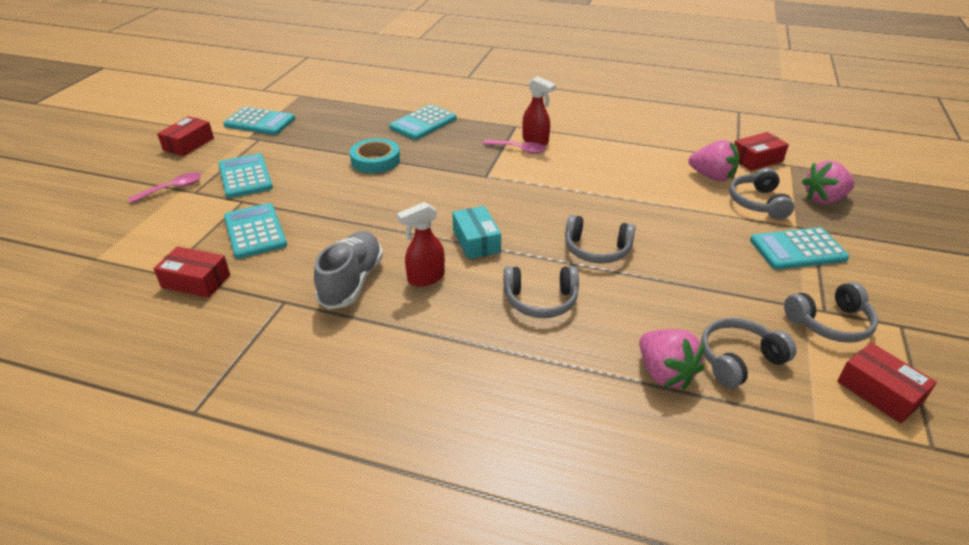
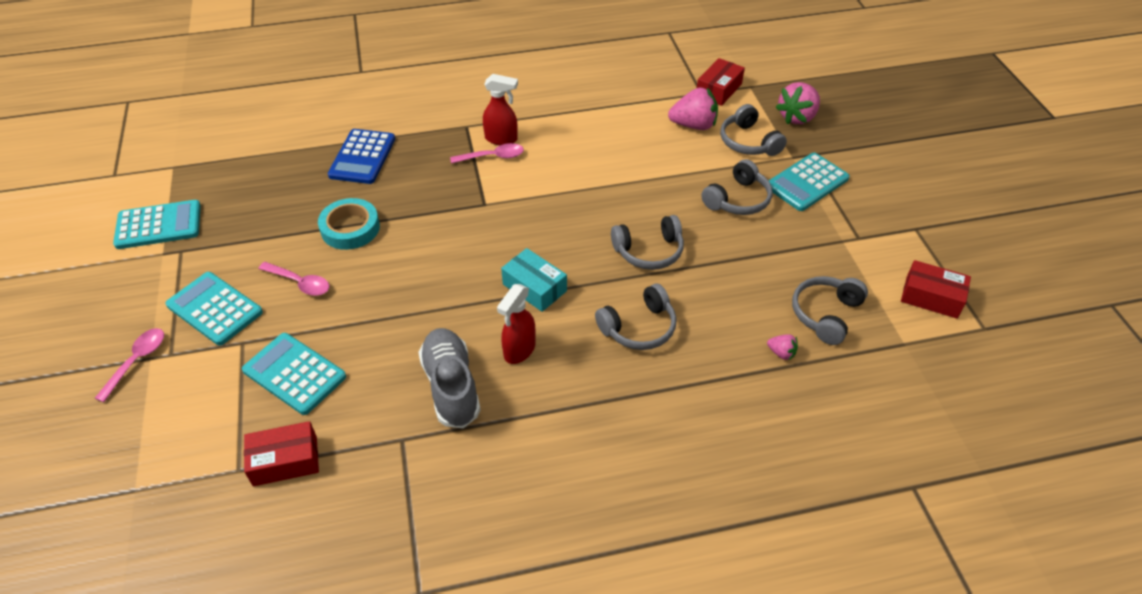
camera: 30 degrees left, 10 degrees up
red box [157,116,214,156] -> none
turquoise calculator [389,105,457,140] -> blue calculator [328,129,395,184]
pink strawberry [639,329,705,390] -> pink strawberry [767,334,798,361], size x0.49
grey headphones [784,282,878,343] -> grey headphones moved to [701,159,773,215]
none -> pink spoon [258,262,329,296]

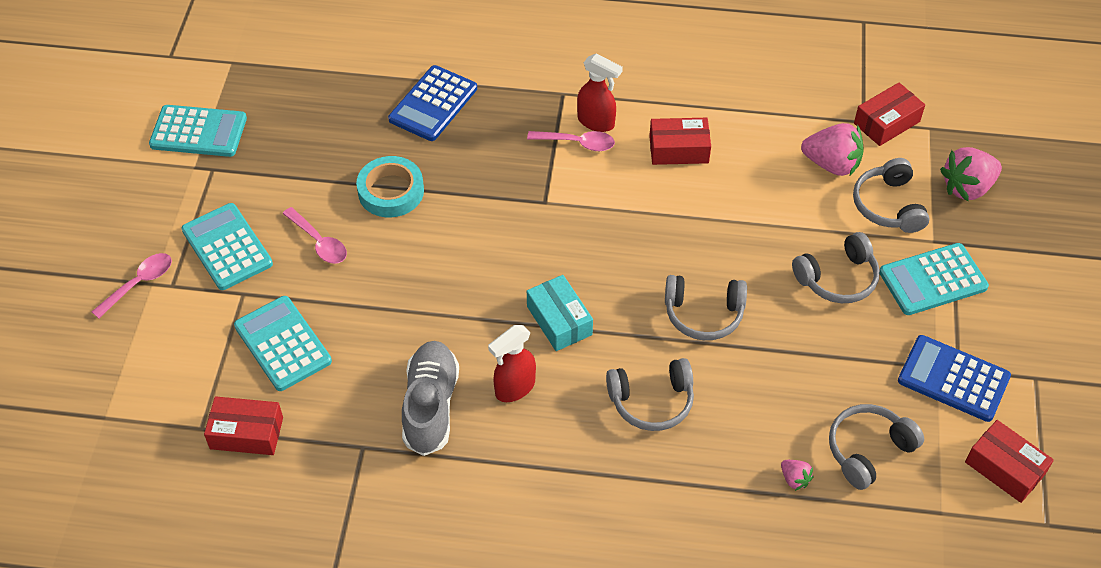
camera: 20 degrees right, 5 degrees up
none -> red box [649,118,711,165]
none -> blue calculator [898,335,1011,422]

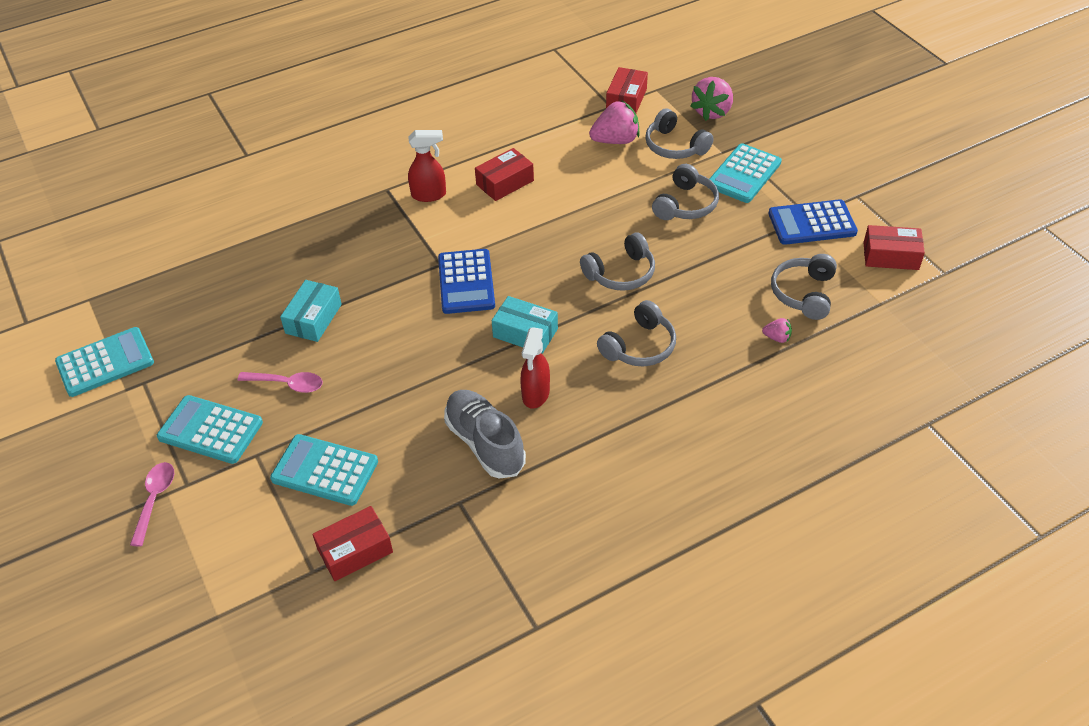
camera: 35 degrees left, 5 degrees down
turquoise tape [356,156,424,217] -> turquoise box [280,280,342,342]
blue calculator [388,65,477,141] -> blue calculator moved to [438,249,495,314]
pink spoon [527,131,615,151] -> none

